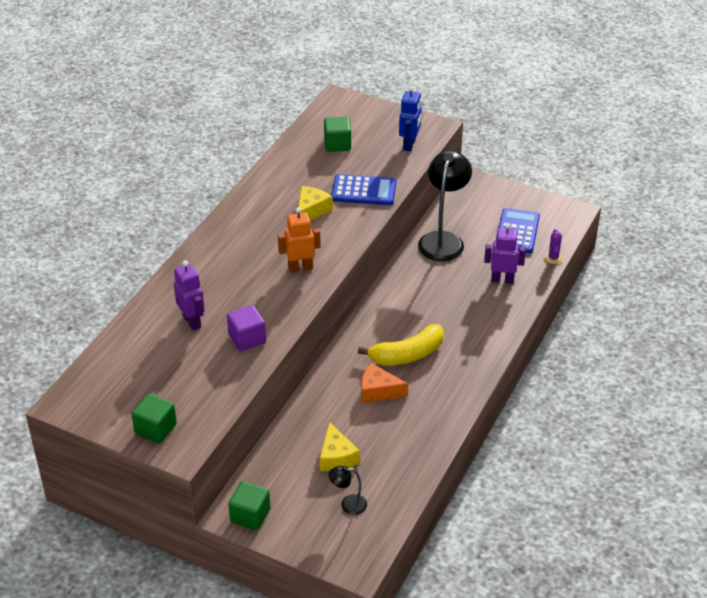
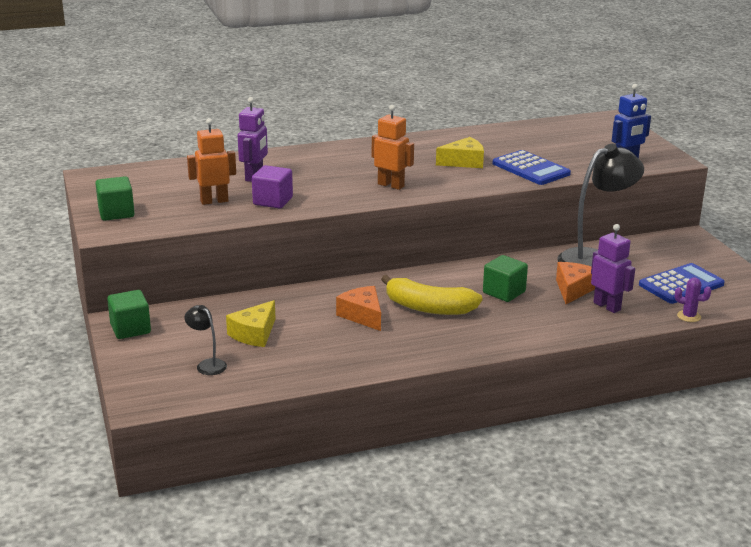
camera: 45 degrees right, 15 degrees down
green cube [324,117,351,152] -> green cube moved to [483,255,528,302]
purple cactus [544,229,563,264] -> purple cactus turned 60 degrees clockwise [675,278,711,322]
none -> orange robot [187,118,236,205]
none -> orange cheese [556,262,595,304]

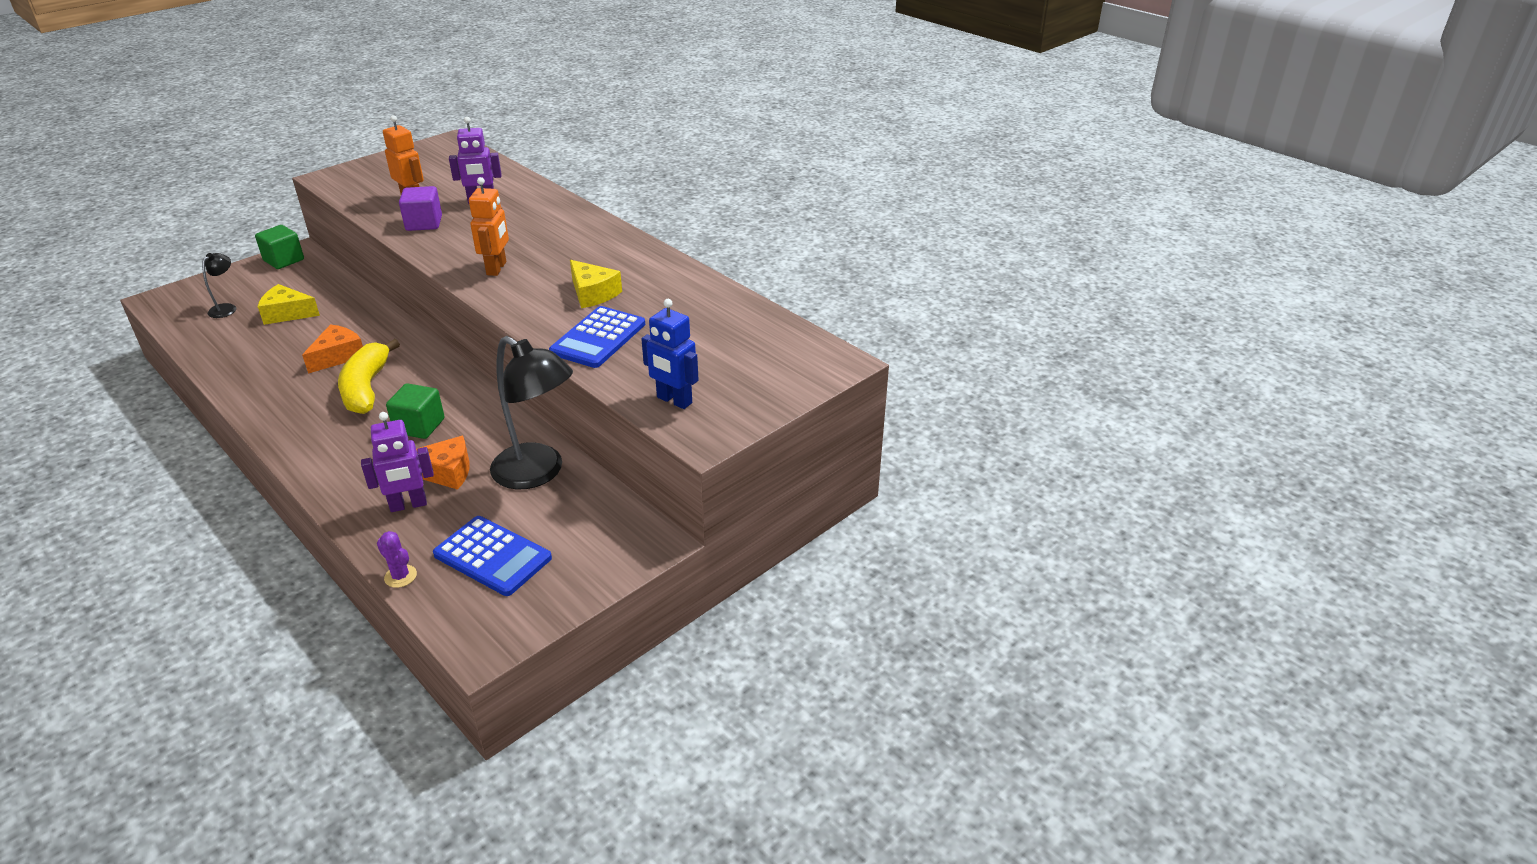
camera: 65 degrees right, 10 degrees up
green cube [95,176,135,221] -> none
purple robot [591,224,635,313] -> purple robot turned 45 degrees clockwise [361,412,434,512]
purple cactus [675,278,711,322] -> purple cactus turned 45 degrees counterclockwise [377,531,417,588]

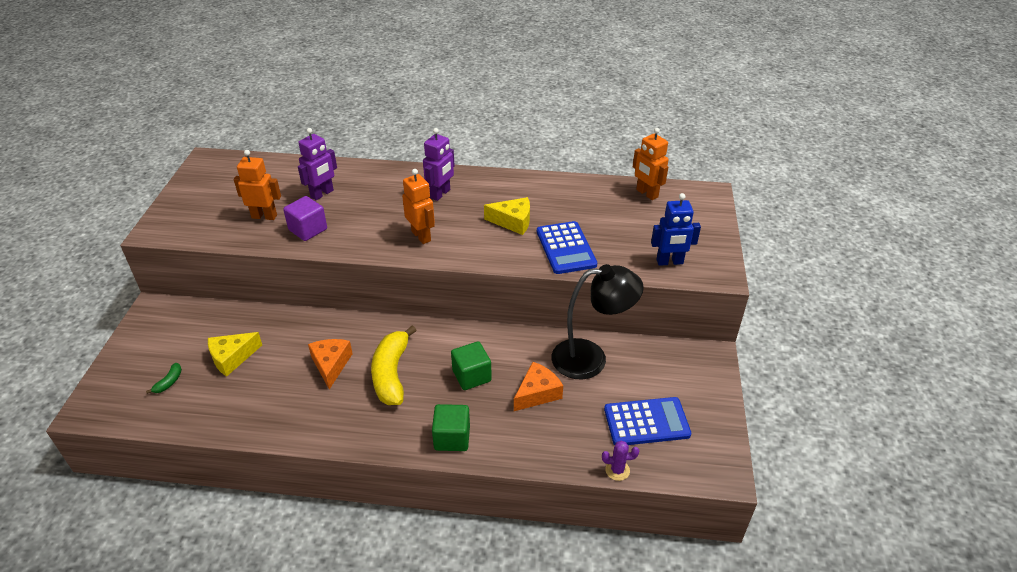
camera: 40 degrees left, 5 degrees up
black lamp [202,253,236,318] -> green banana [146,363,182,394]
green cube [255,225,304,269] -> green cube moved to [432,404,470,451]
yellow banana [338,339,400,414] -> yellow banana turned 45 degrees clockwise [371,325,417,405]
purple robot [361,412,434,512] -> purple robot moved to [423,128,455,201]
none -> orange robot [633,128,668,200]

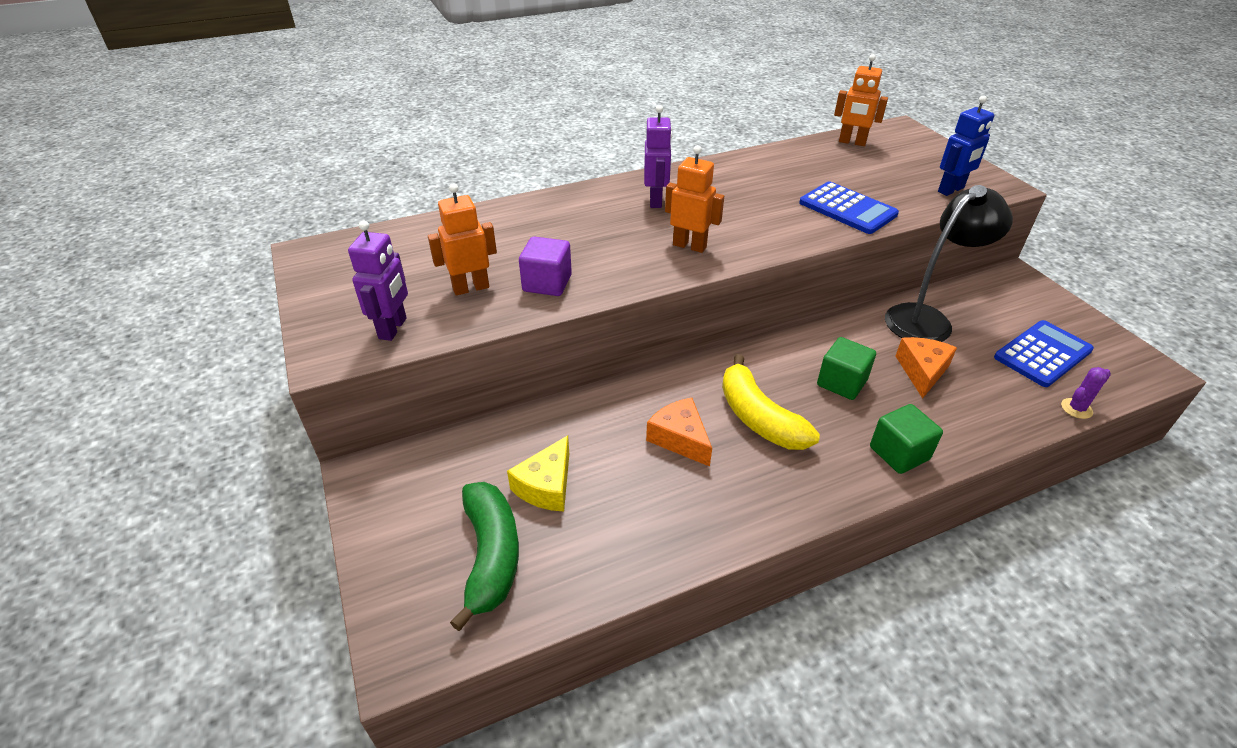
camera: 30 degrees left, 0 degrees up
green banana [146,363,182,394] -> green banana [450,482,519,631], size x2.38
purple robot [298,128,337,200] -> purple robot moved to [348,221,408,341]
yellow cheese [484,197,530,235] -> none

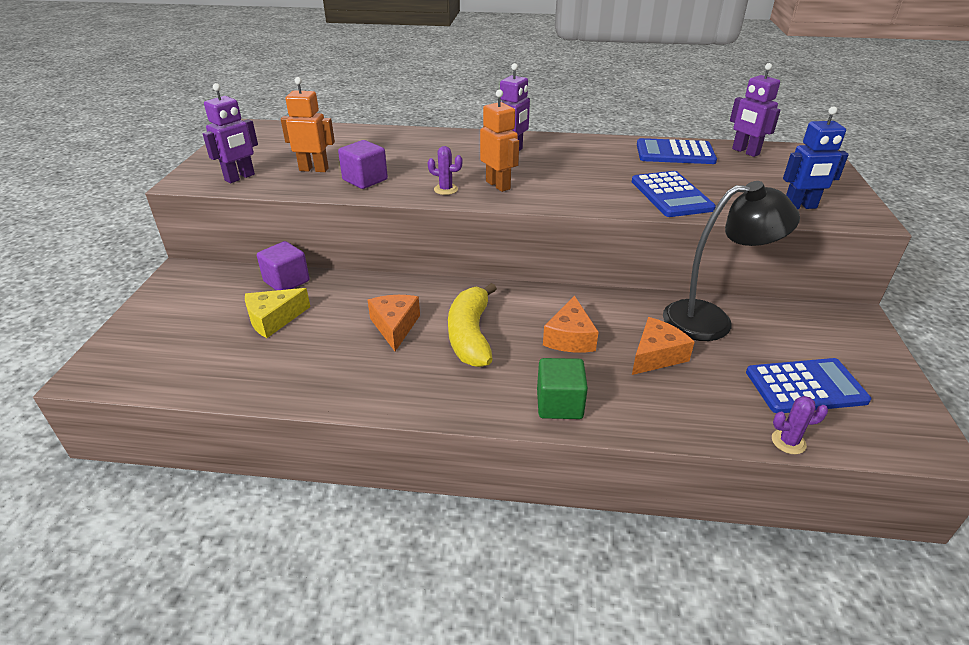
camera: 30 degrees right, 5 degrees down
green banana [450,482,519,631] -> none
green cube [817,337,876,400] -> orange cheese [543,295,598,353]
orange robot [834,54,888,146] -> purple robot [730,63,781,157]
none -> purple cube [257,241,309,290]
none -> purple cactus [428,146,463,195]
none -> blue calculator [637,138,717,164]

